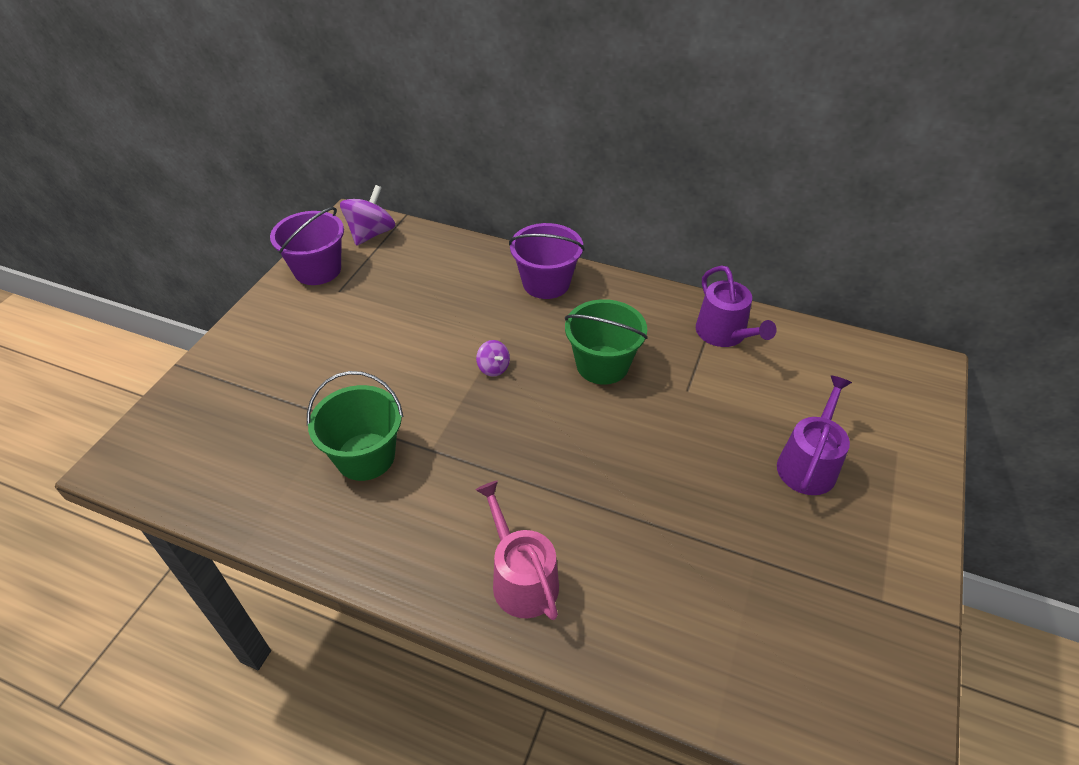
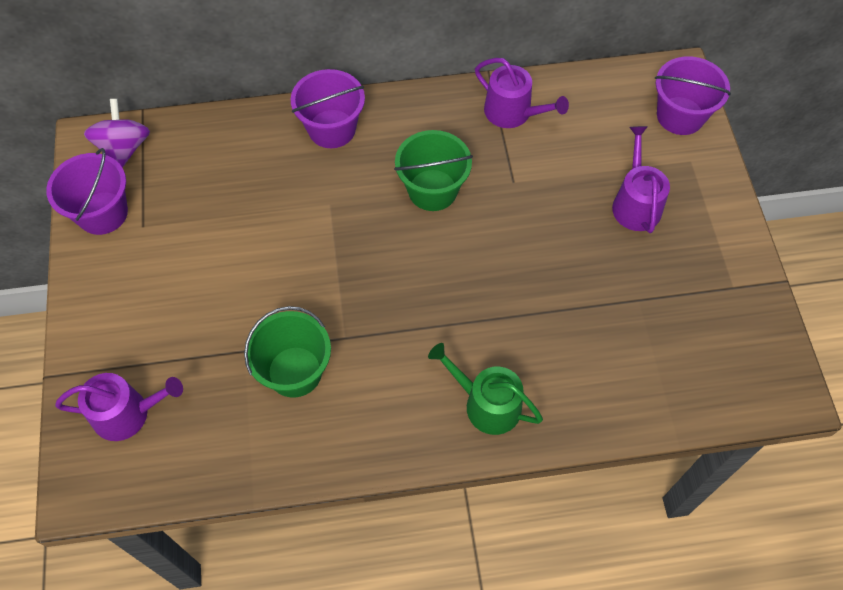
camera: 30 degrees left, 15 degrees up
purple spinning top [476,340,510,377] -> none
pink watering can [476,481,559,620] -> green watering can [428,343,543,435]
none -> purple watering can [55,373,183,441]
none -> purple bucket [655,56,731,135]

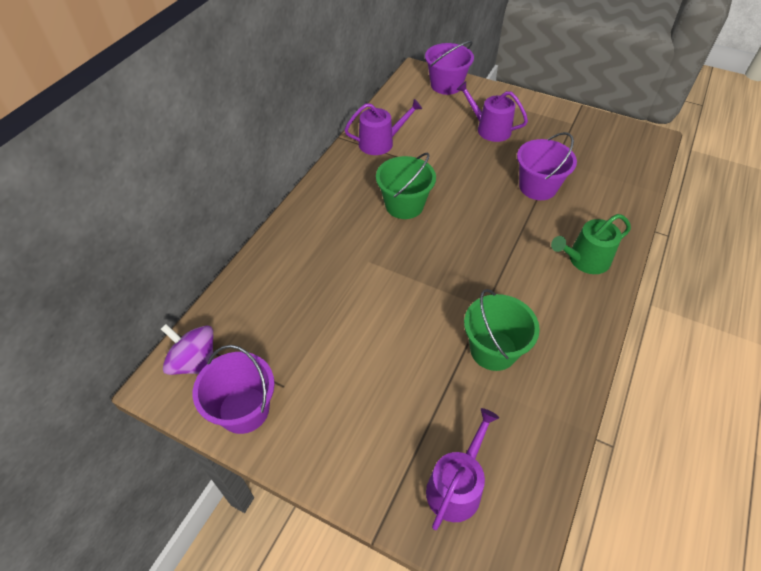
camera: 55 degrees left, 10 degrees down
purple bucket [291,69,365,148] -> purple bucket moved to [517,132,577,200]

